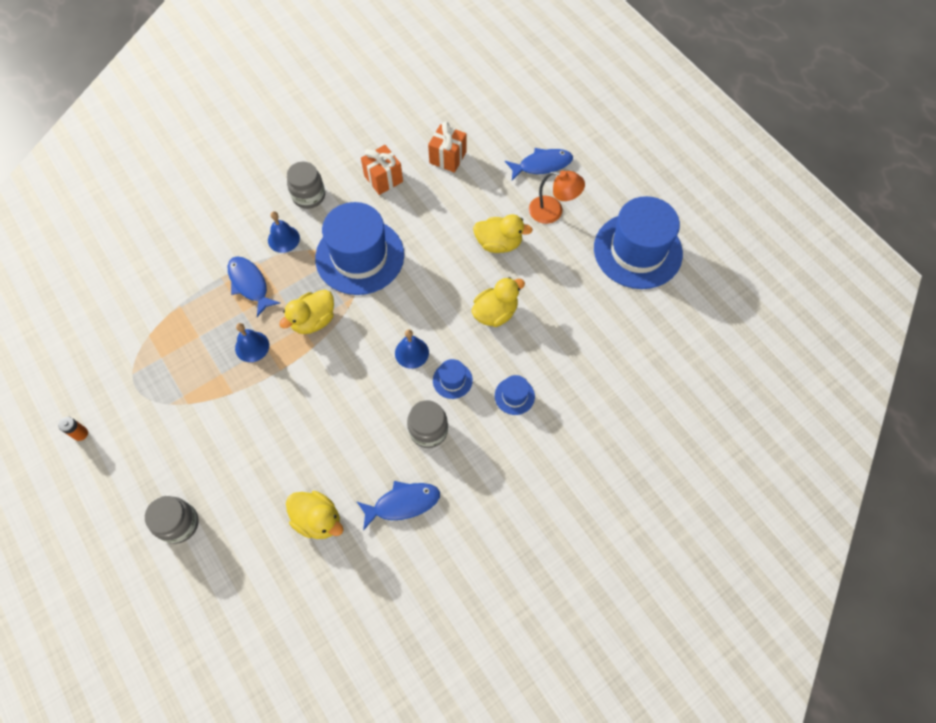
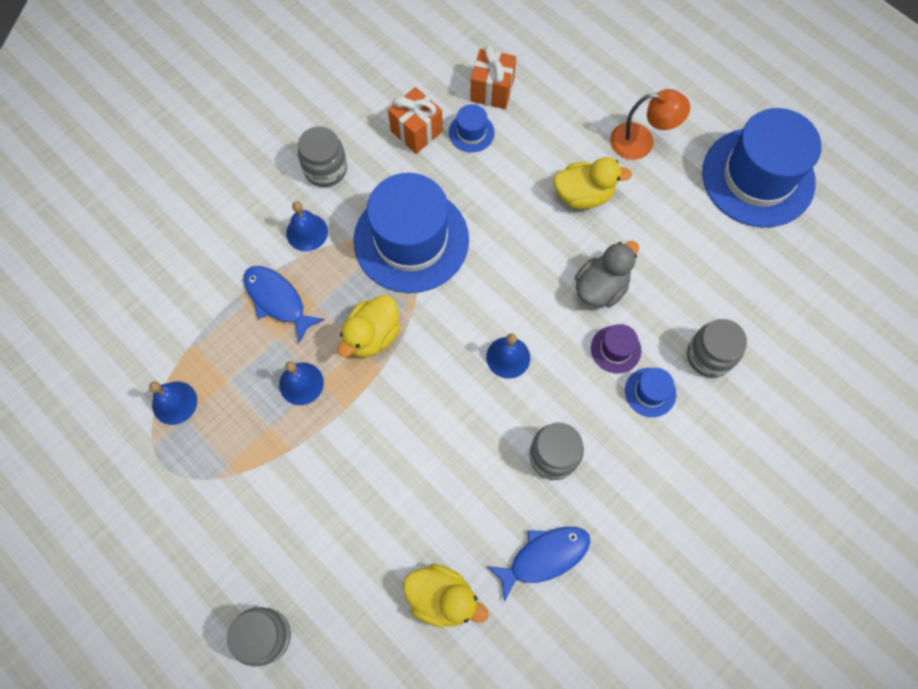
camera: 10 degrees left, 5 degrees up
orange battery [58,417,88,441] -> none
blue hat [433,359,473,399] -> blue hat moved to [449,104,495,153]
yellow duck [471,277,525,327] -> grey duck [575,241,639,308]
blue fish [505,148,573,180] -> none
none -> blue bell [149,381,197,425]
none -> purple hat [591,324,641,373]
none -> grey jar [687,319,747,377]

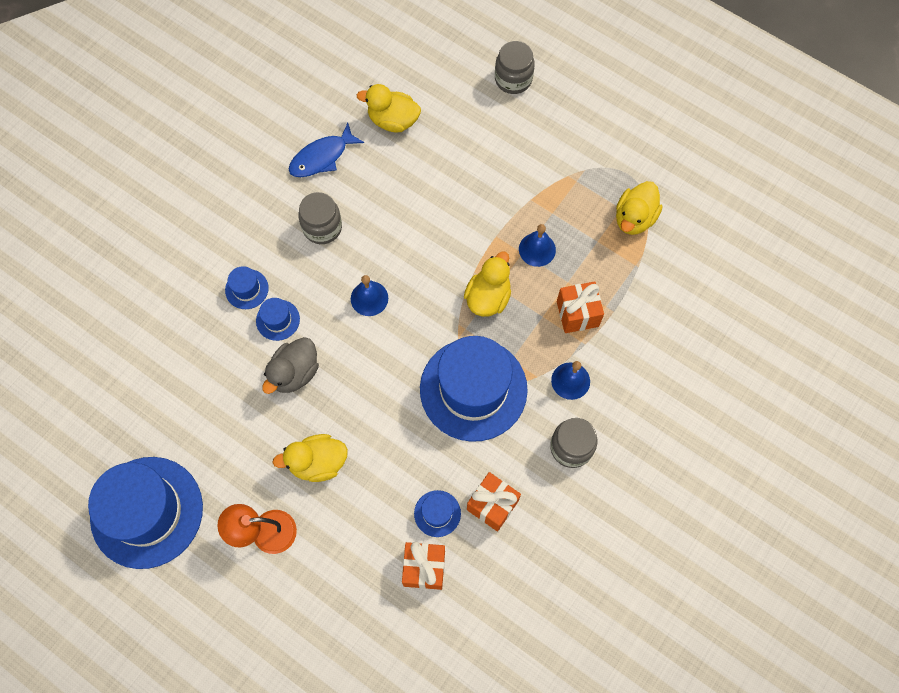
camera: 170 degrees right, 0 degrees up
blue bell [149,381,197,425] -> yellow duck [616,181,662,235]
blue fish [244,266,325,343] -> orange gift [557,281,604,333]
purple hat [591,324,641,373] -> blue hat [256,298,300,341]
grey jar [687,319,747,377] -> none

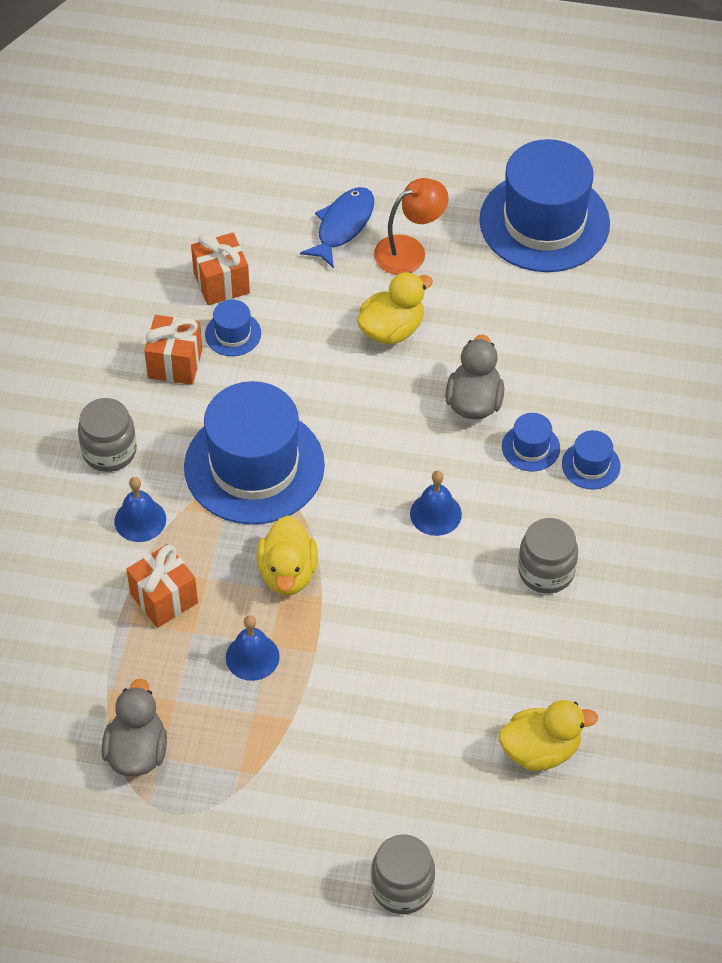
camera: 155 degrees right, 15 degrees down
blue fish [289,123,364,177] -> blue fish moved to [300,187,374,268]
yellow duck [616,181,662,235] -> grey duck [102,678,167,776]

